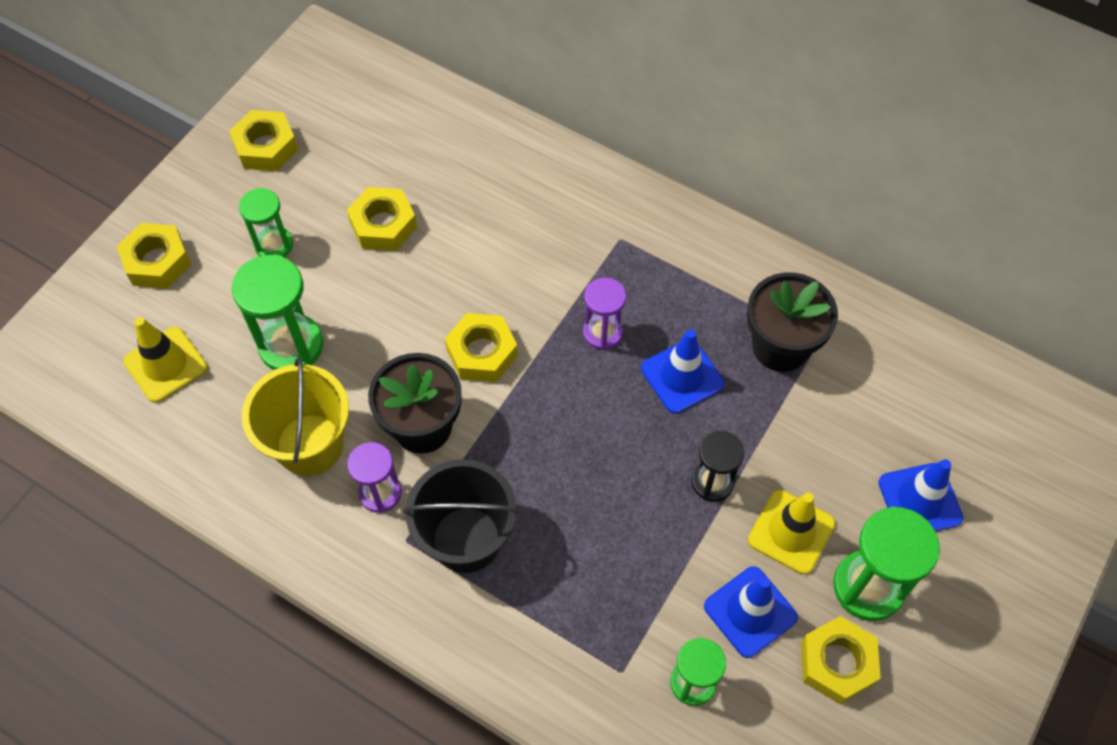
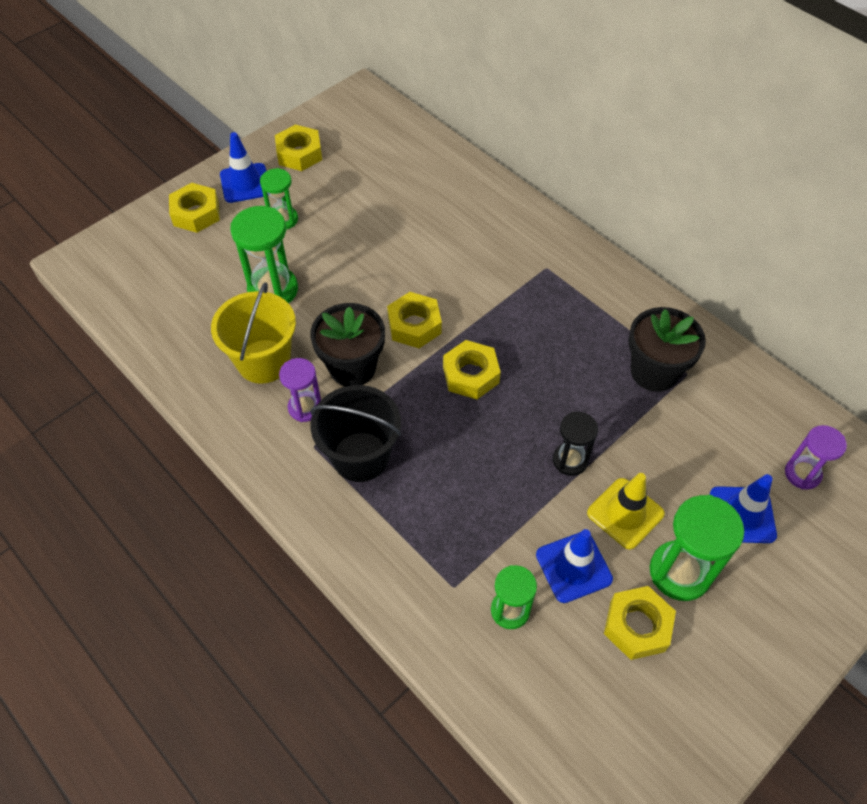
camera: 15 degrees right, 5 degrees down
yellow traffic cone [123,317,207,403] -> none
yellow nut [347,187,417,251] -> yellow nut moved to [443,340,501,399]
purple hourglass [583,277,626,350] -> purple hourglass moved to [785,425,847,490]
blue traffic cone [641,329,724,414] -> blue traffic cone moved to [220,132,266,203]

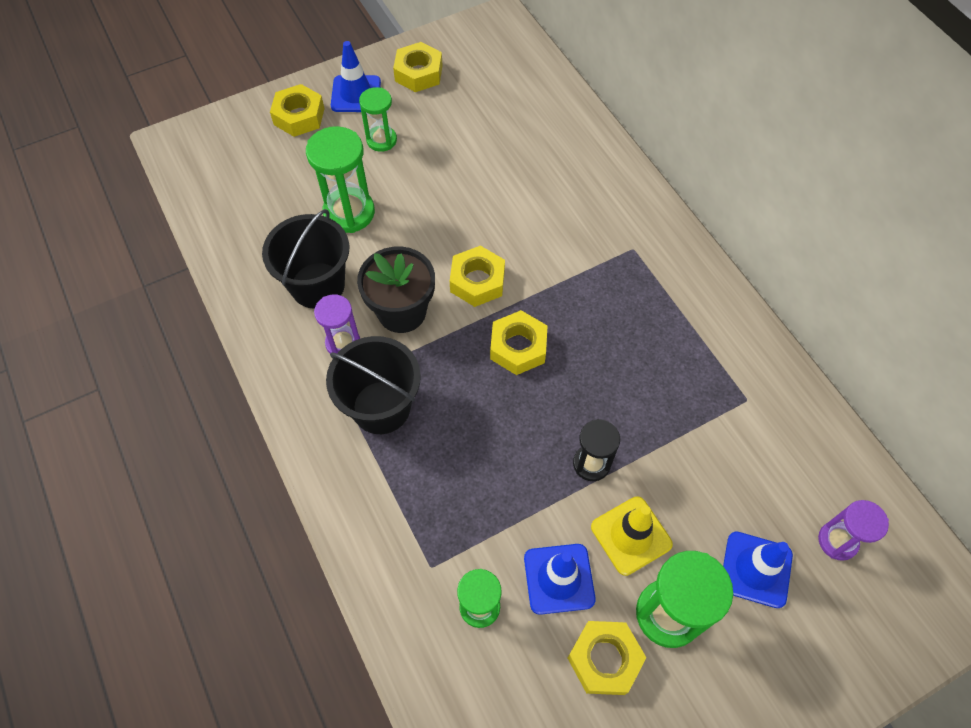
camera: 15 degrees right, 5 degrees up
yellow bucket [211,282,296,384] -> black bucket [262,209,349,309]
black flower pot [628,307,706,392] -> none

